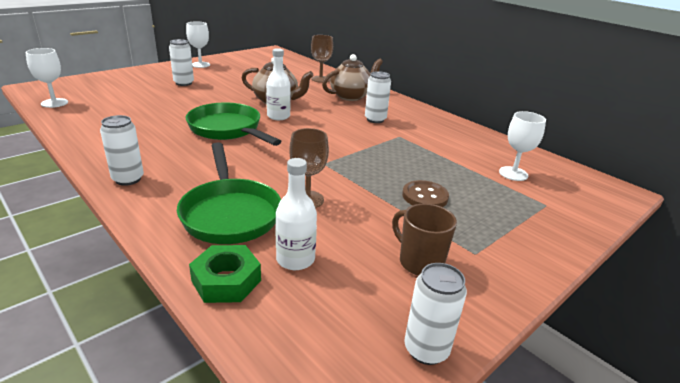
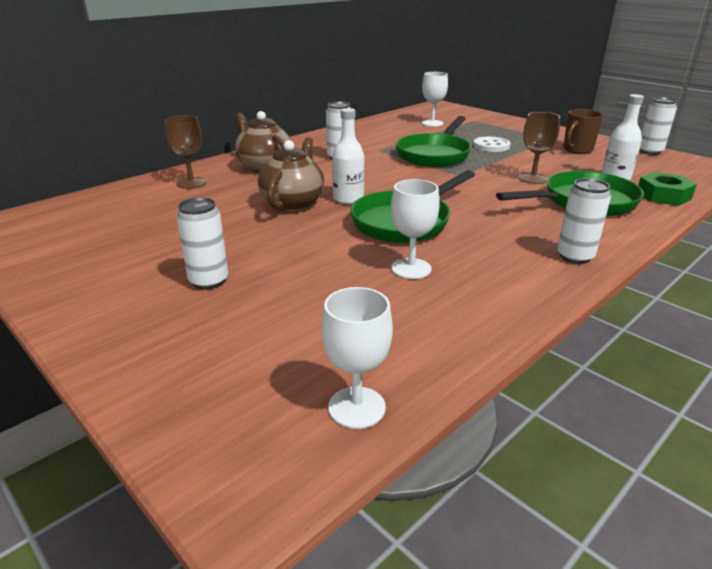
camera: 90 degrees left, 0 degrees up
white goblet [186,21,210,68] -> white goblet moved to [391,179,440,279]
brown button [402,180,449,207] -> white button [473,136,511,152]
none -> green pan [396,116,471,167]

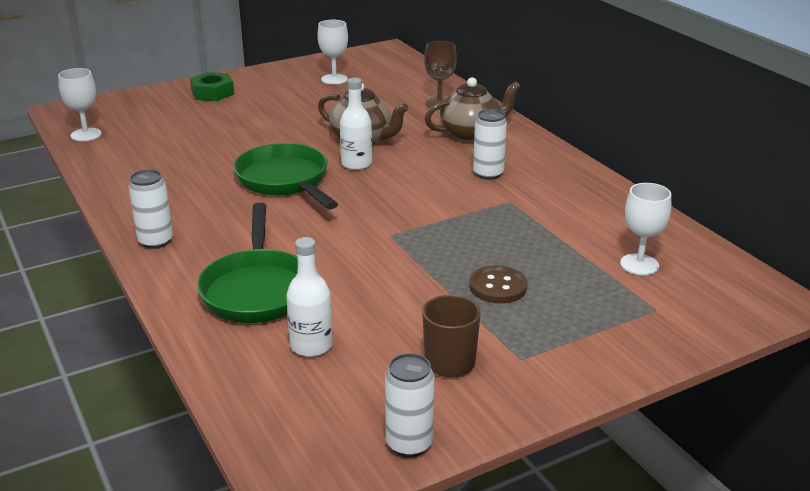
camera: 105 degrees right, 0 degrees up
white can [176,197,228,290] -> none
white goblet [391,179,440,279] -> white goblet moved to [317,20,348,84]
green pan [396,116,471,167] -> none
white button [473,136,511,152] -> brown button [469,265,527,304]
brown goblet [518,112,560,184] -> none
green nut [638,172,697,206] -> green nut moved to [190,72,234,101]

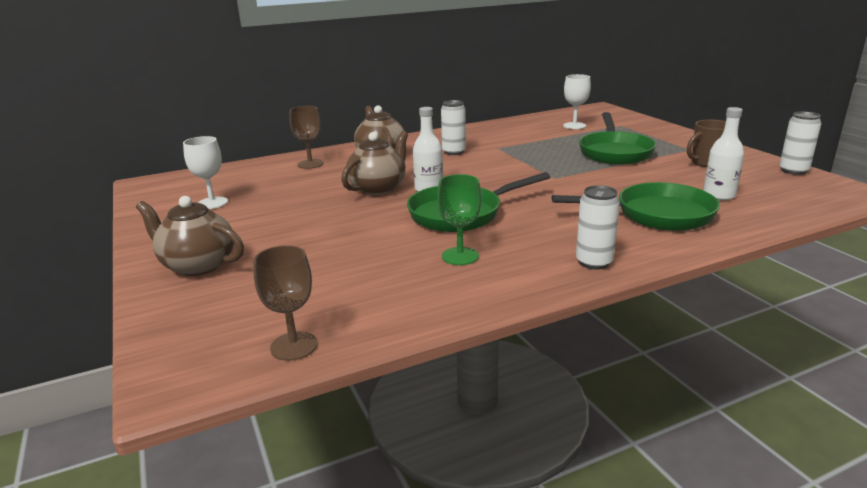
camera: 85 degrees left, 5 degrees down
white goblet [58,68,102,141] -> brown goblet [253,245,318,361]
green nut [190,72,234,101] -> brown teapot [136,196,244,276]
brown button [469,265,527,304] -> green pan [579,112,656,164]
none -> green goblet [437,174,481,265]

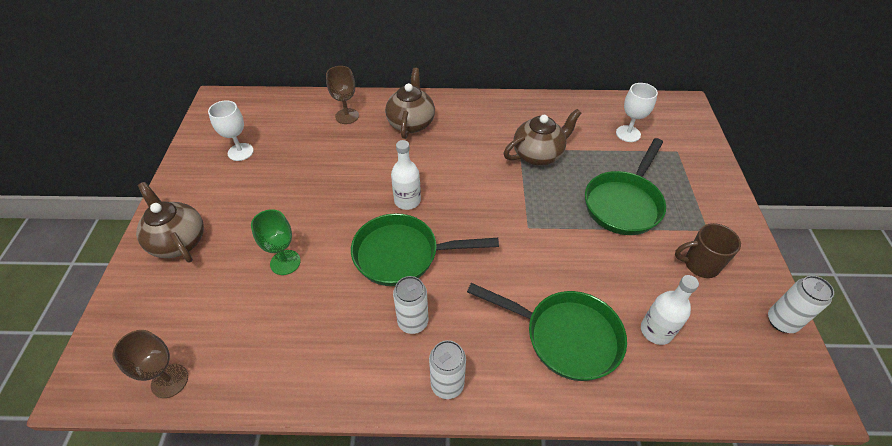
camera: 25 degrees right, 25 degrees up
brown teapot [341,131,408,195] -> brown teapot moved to [504,109,582,166]
green goblet [437,174,481,265] -> green goblet moved to [251,209,301,275]
white can [441,100,466,155] -> white can moved to [393,276,428,334]

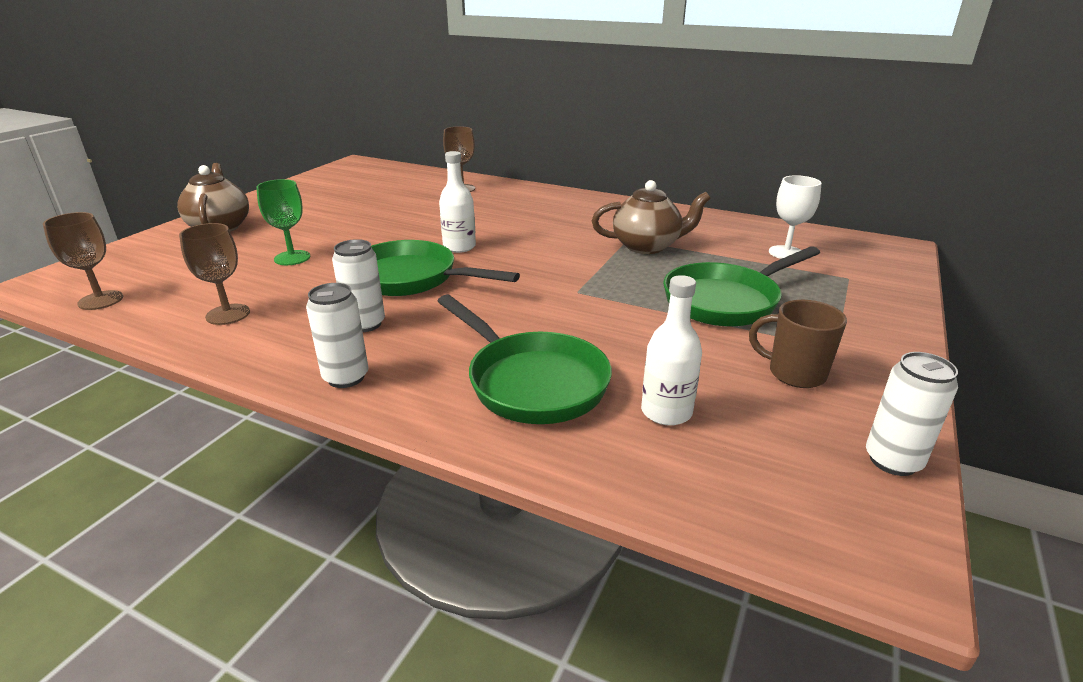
camera: 25 degrees right, 20 degrees down
white goblet [208,100,254,161] -> none
brown teapot [385,68,435,139] -> none
none -> brown goblet [179,223,250,325]

